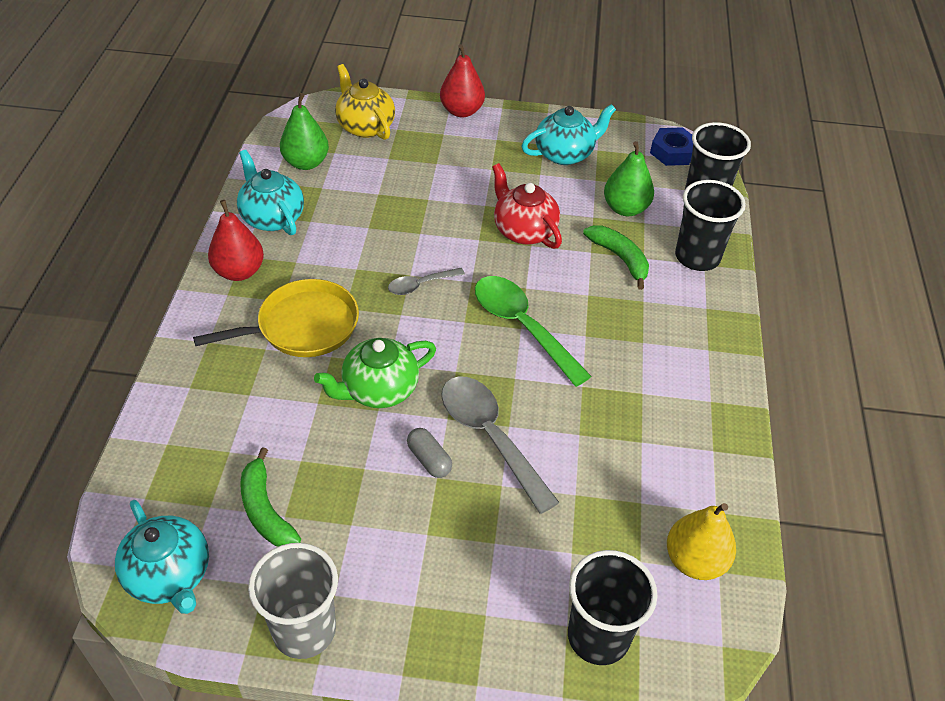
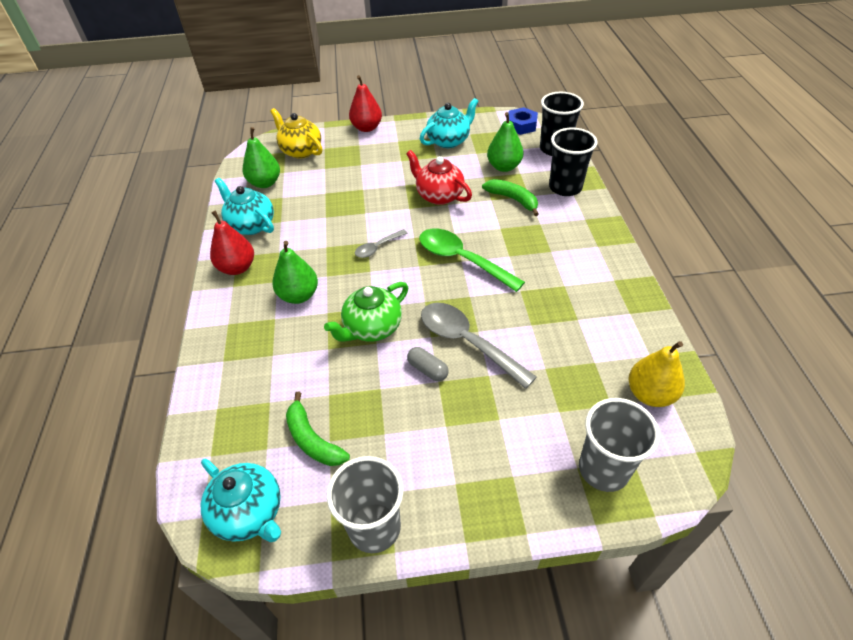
camera: 10 degrees left, 0 degrees up
yellow pan [193,279,359,357] -> green pear [272,241,318,304]
black cup [568,550,657,665] -> grey cup [579,398,660,492]

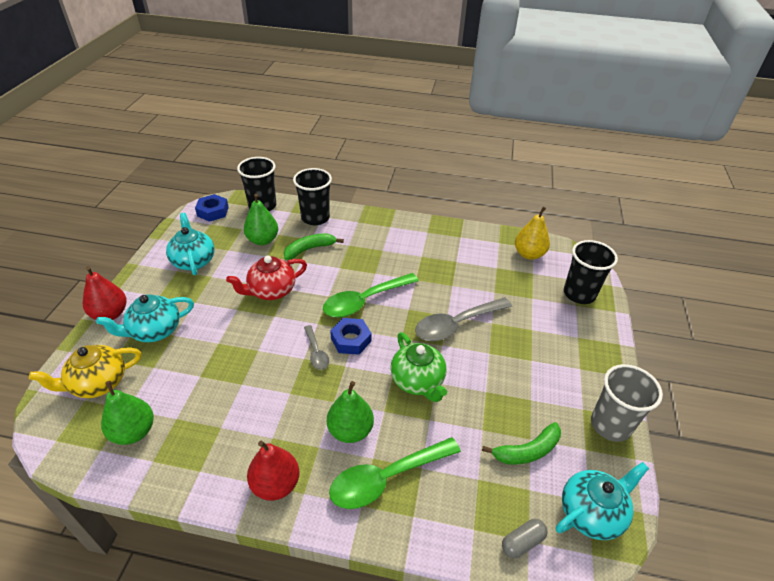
camera: 75 degrees left, 5 degrees down
turquoise teapot [215,178,274,235] -> turquoise teapot moved to [96,294,194,342]
grey capsule [407,347,449,381] -> grey capsule moved to [502,519,548,559]
grey cup [579,398,660,492] -> black cup [564,240,618,304]
none -> green spoon [329,437,461,509]
none -> blue nut [330,318,371,355]

